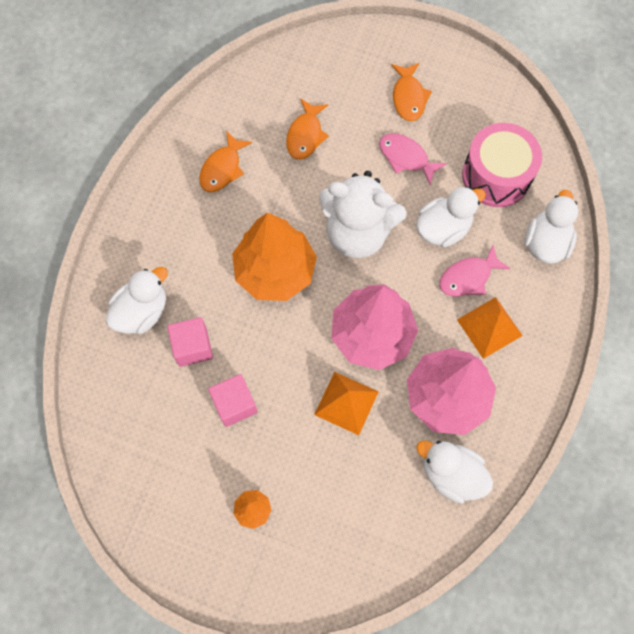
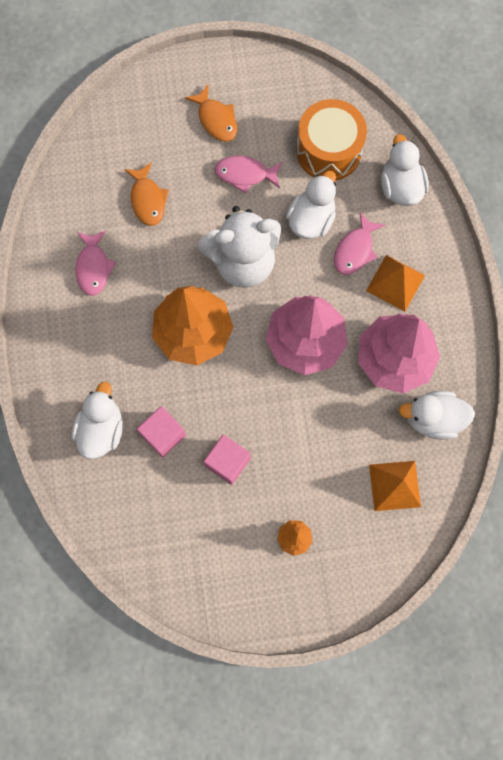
camera: 30 degrees left, 5 degrees up
orange fish [199,130,252,192] -> pink fish [75,230,116,296]
orange pyramid [314,372,378,435] -> orange pyramid moved to [369,461,421,511]
pink drum [462,123,542,207] -> orange drum [296,99,367,181]

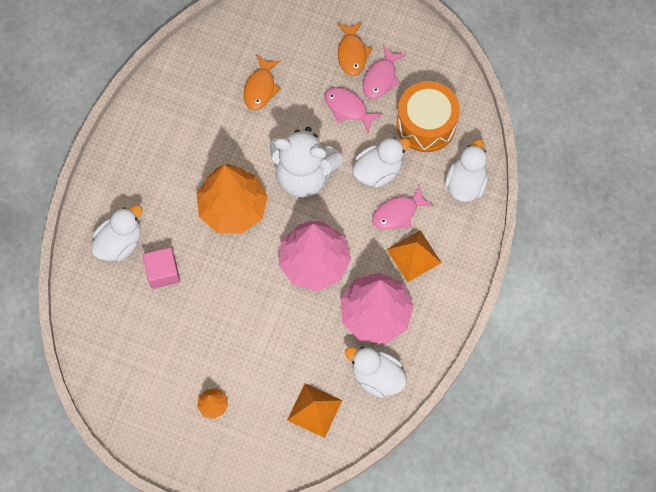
camera: 30 degrees right, 5 degrees down
pink fish [75,230,116,296] -> pink fish moved to [363,45,406,99]
pink cube [204,435,251,485] -> none

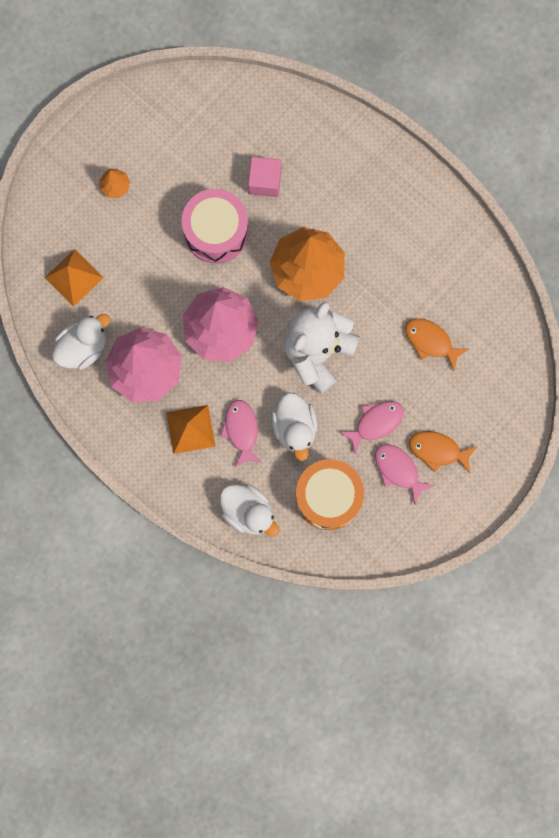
camera: 110 degrees right, 10 degrees up
white duck [91,205,143,261] -> none
none -> pink drum [182,189,249,264]

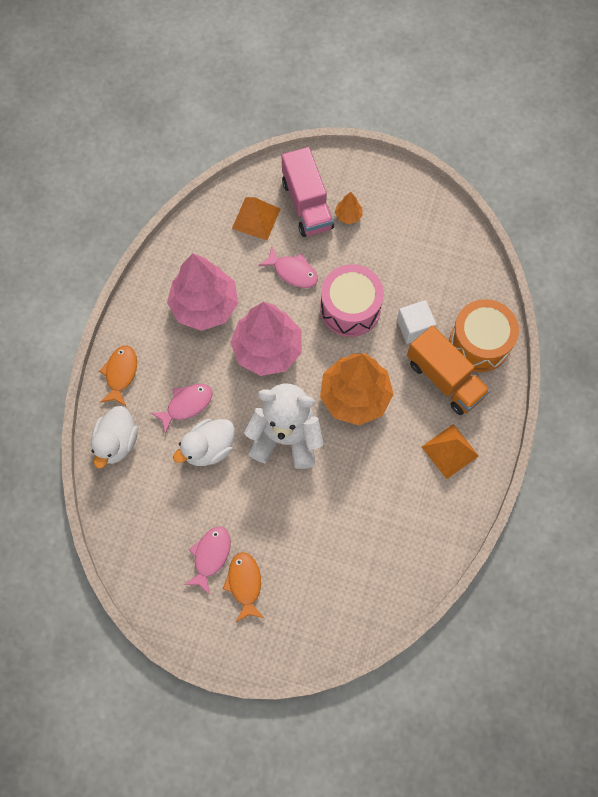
camera: 65 degrees right, 10 degrees down
white duck [52,314,110,370] -> none
orange pyramid [166,405,215,454] -> orange pyramid moved to [421,424,479,479]
pink cube [248,157,281,197] -> white cube [397,300,436,344]
orange drum [296,459,364,530] -> orange drum moved to [449,299,519,372]
pink fish [340,401,404,454] -> pink fish moved to [258,246,318,288]
orange fish [405,318,469,371] -> orange fish moved to [99,346,137,406]
none -> pink truck [282,147,334,237]
none -> orange truck [407,326,490,415]

